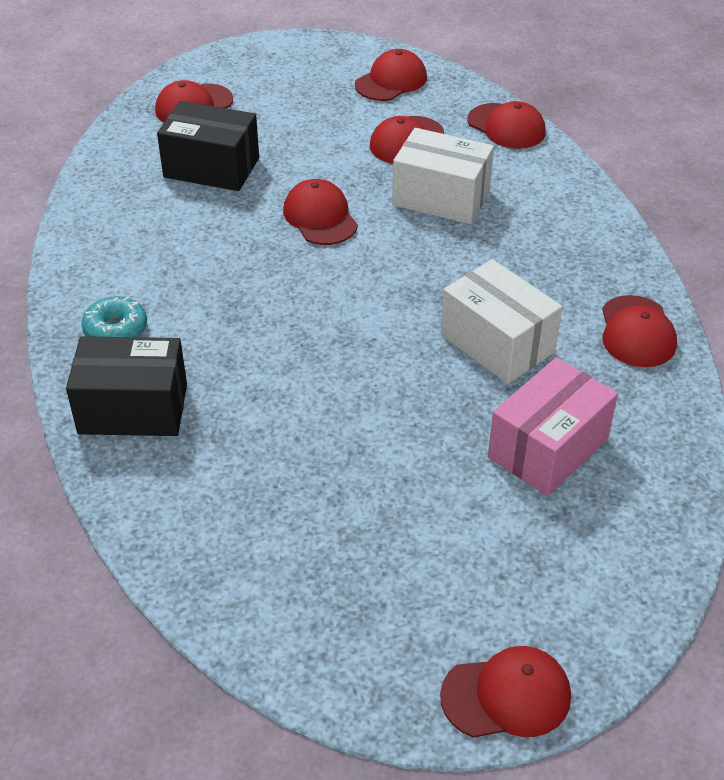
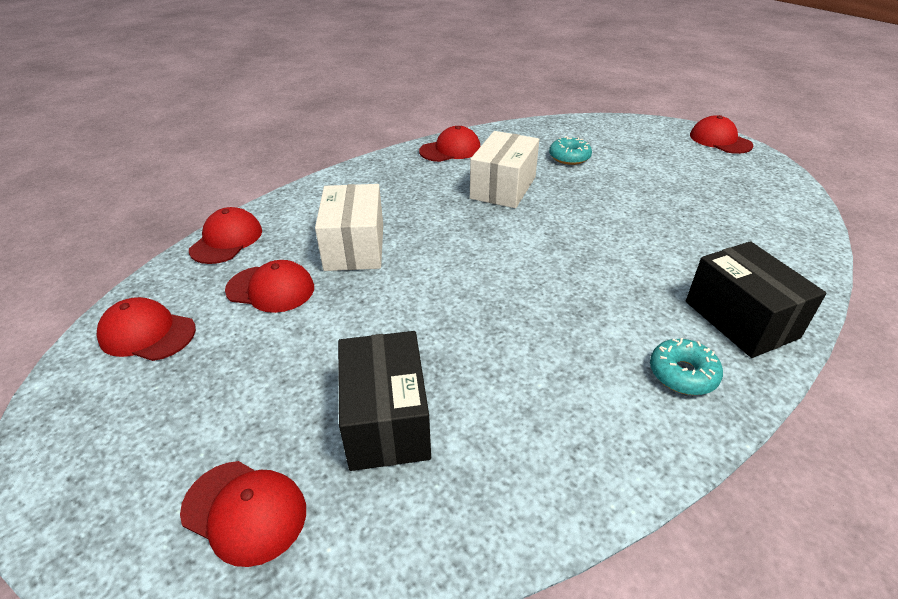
camera: 115 degrees left, 5 degrees down
red cap [283,179,358,245] -> none
pink box [488,357,618,496] -> turquoise donut [549,136,592,165]

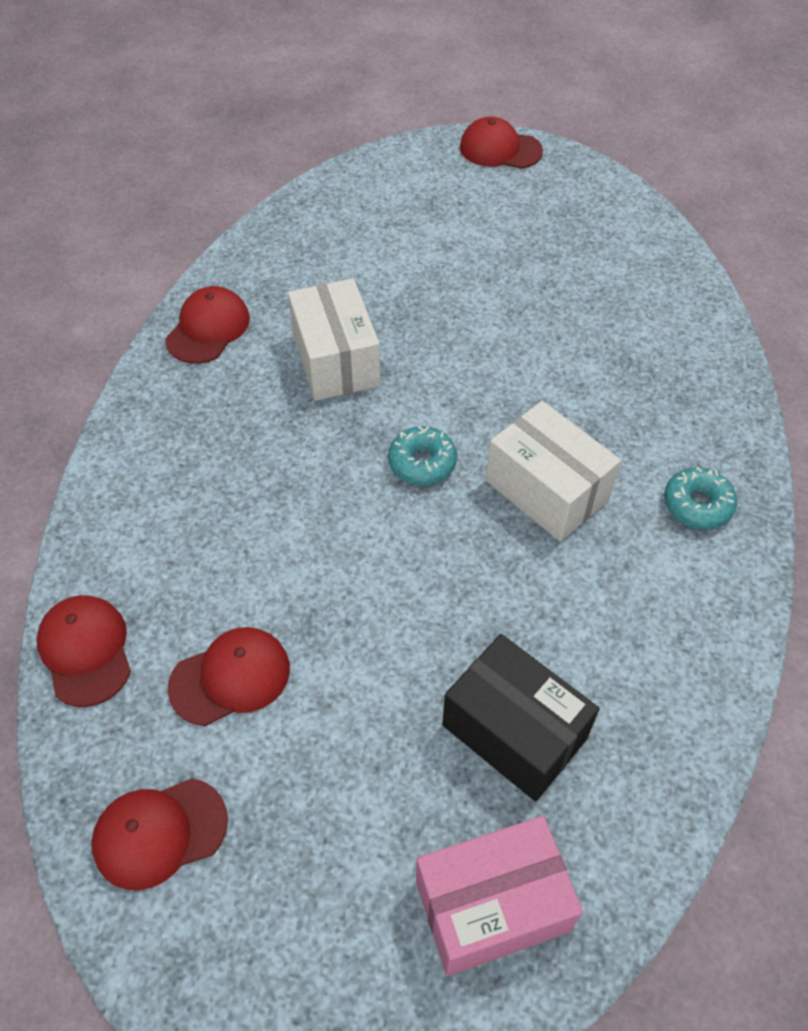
camera: 40 degrees left, 15 degrees up
red cap [180,461,306,567] -> pink box [416,816,583,976]
white box [315,184,383,271] -> white box moved to [486,401,621,542]
turquoise donut [549,136,592,165] -> turquoise donut moved to [388,426,457,485]
black box [686,241,827,358] -> none

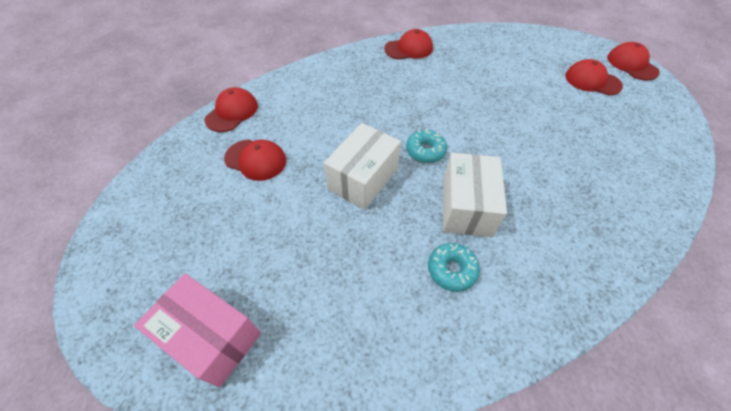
camera: 50 degrees right, 0 degrees up
red cap [92,778,228,890] -> red cap moved to [565,59,623,95]
white box [288,278,381,401] -> white box moved to [324,123,401,210]
black box [442,634,600,801] -> none
turquoise donut [664,467,737,530] -> turquoise donut moved to [428,243,480,292]

